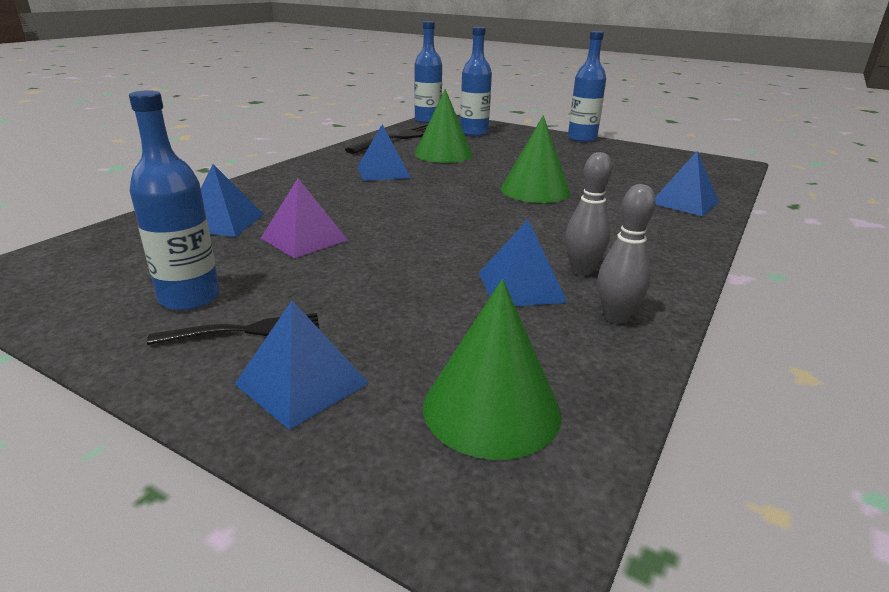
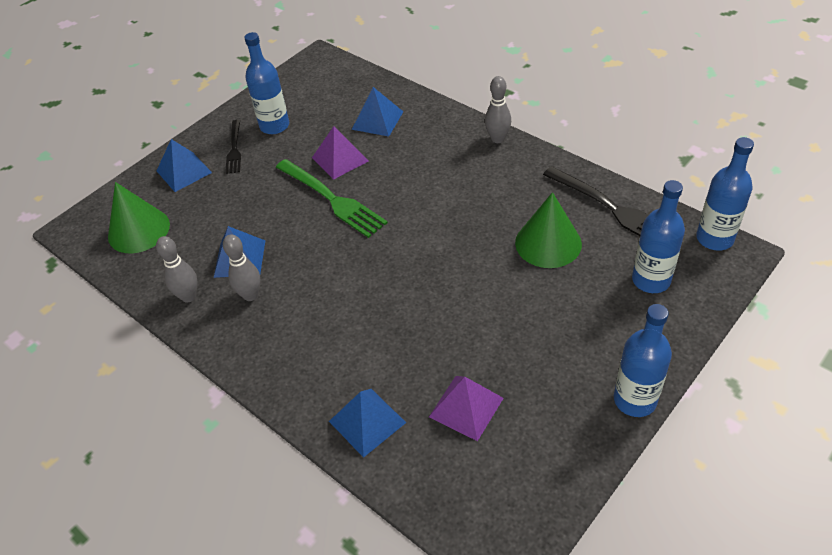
camera: 105 degrees right, 20 degrees up
blue pyramid [358,124,411,181] -> none
green cone [501,115,570,203] -> none
none -> green fork [276,159,388,238]
none -> purple pyramid [429,376,504,441]
none -> grey bowling pin [485,76,511,143]

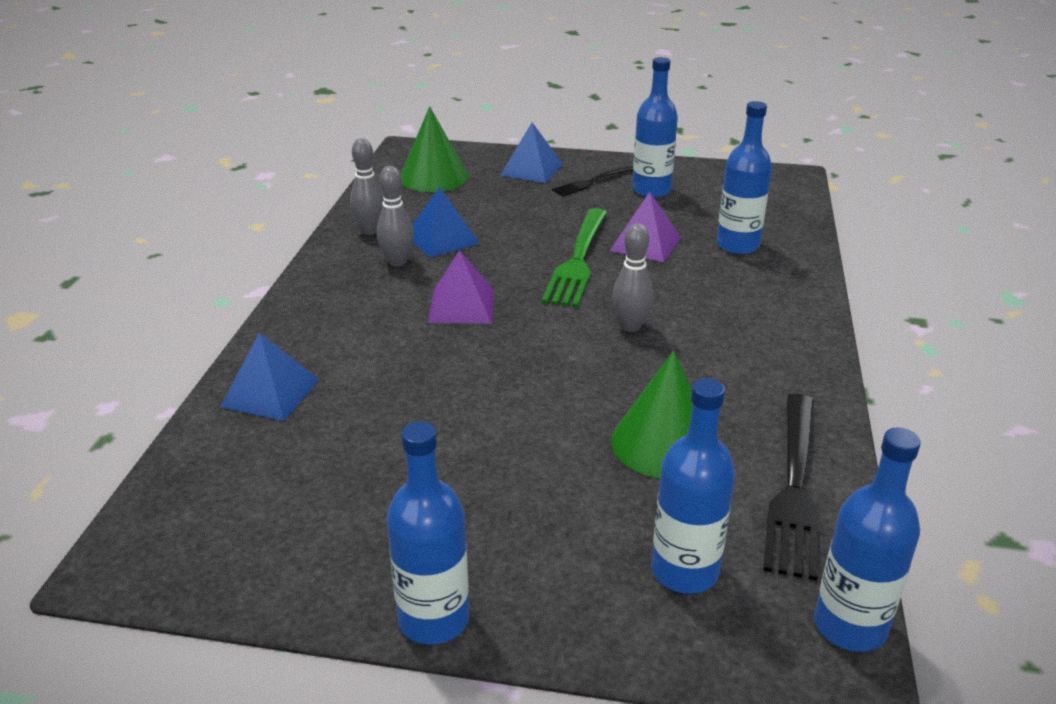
camera: 55 degrees right, 15 degrees down
blue pyramid [352,87,403,137] -> blue bottle [716,101,772,254]
purple pyramid [429,376,504,441] -> purple pyramid moved to [428,250,494,324]
grey bowling pin [485,76,511,143] -> grey bowling pin moved to [612,223,653,332]

